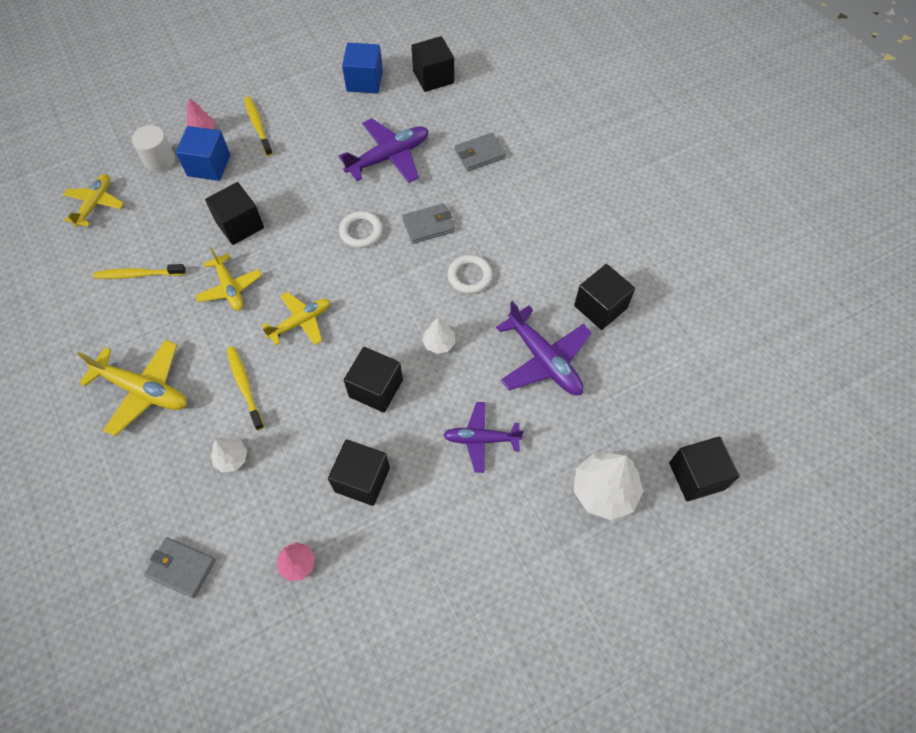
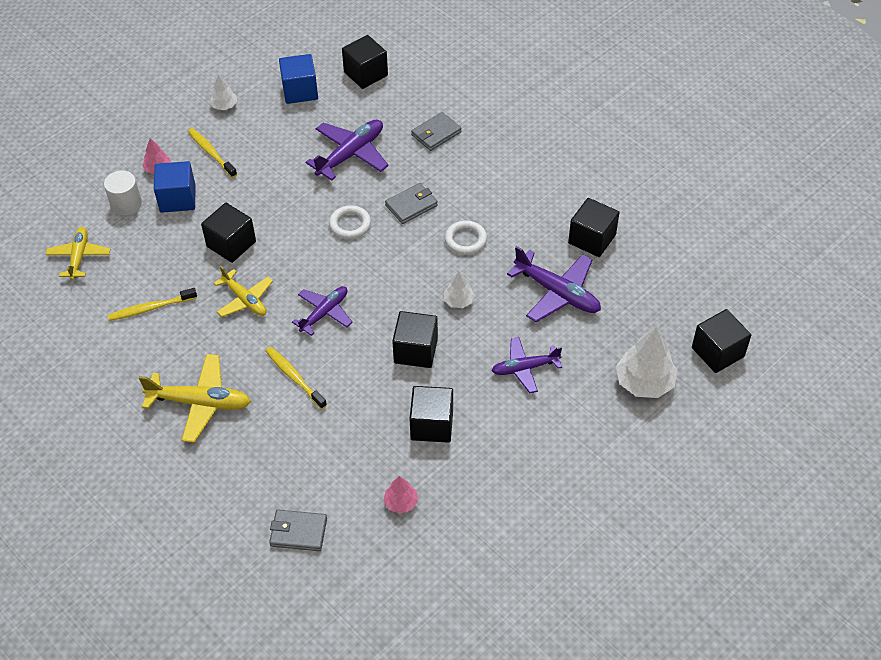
camera: 15 degrees left, 10 degrees down
white tree [211,438,247,473] -> white tree moved to [210,74,237,110]
yellow plane [262,292,330,346] -> purple plane [292,286,353,336]

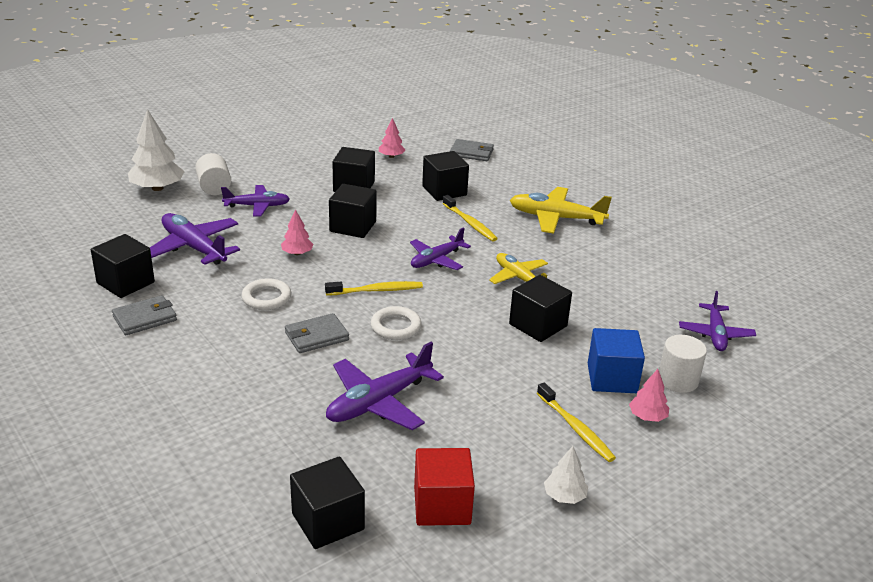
camera: 175 degrees left, 20 degrees down
yellow plane [45,227,110,280] -> purple plane [679,291,756,351]
yellow toothbrush [108,288,197,321] -> yellow toothbrush moved to [325,281,423,296]
blue cube [279,54,318,104] -> red cube [414,448,475,526]
grey wallet [411,112,462,151] -> grey wallet moved to [112,295,177,335]
white tree [444,272,475,308] -> pink tree [281,210,314,255]
black cube [692,309,751,373] -> black cube moved to [422,151,469,201]
none -> white cylinder [195,153,231,195]

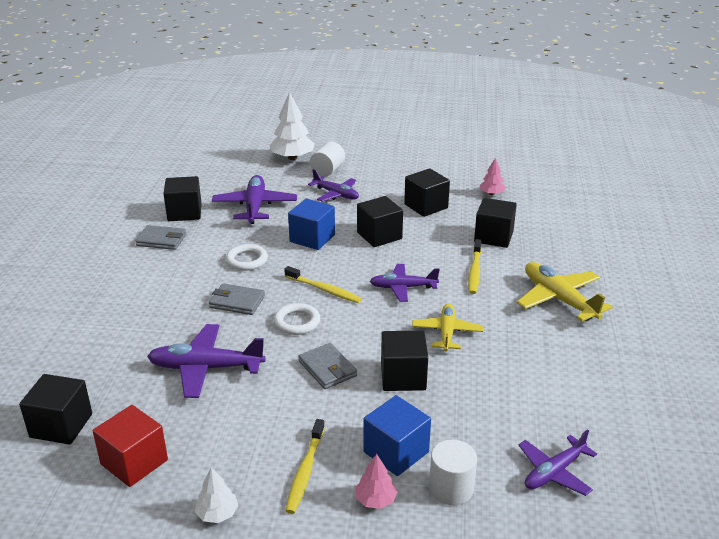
camera: 45 degrees right, 0 degrees up
pink tree [281,210,314,255] -> blue cube [288,199,335,250]
grey wallet [450,139,494,161] -> grey wallet moved to [298,343,357,389]

